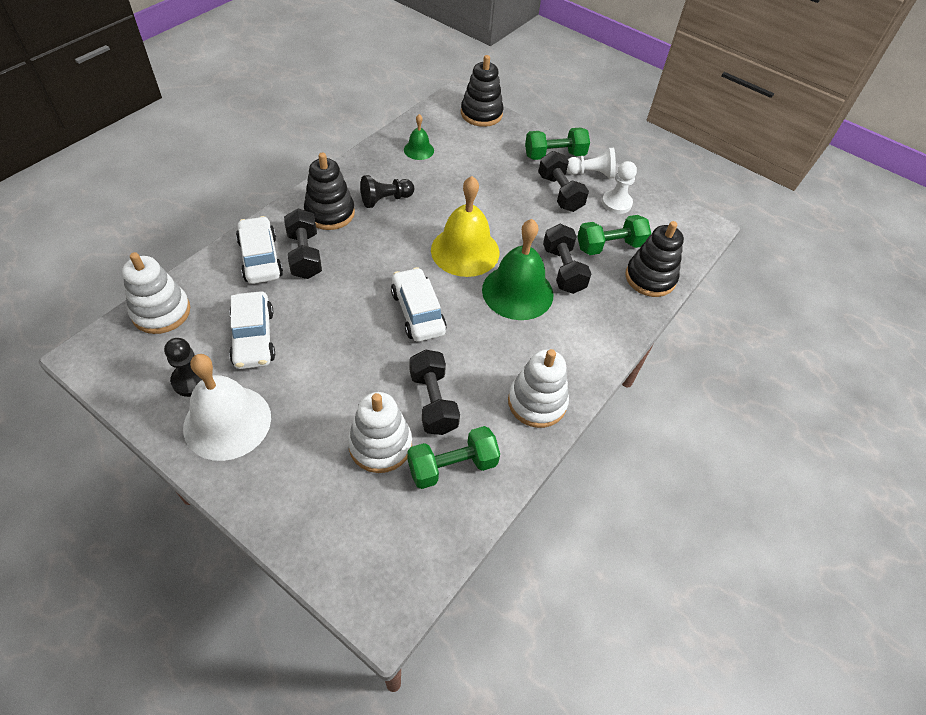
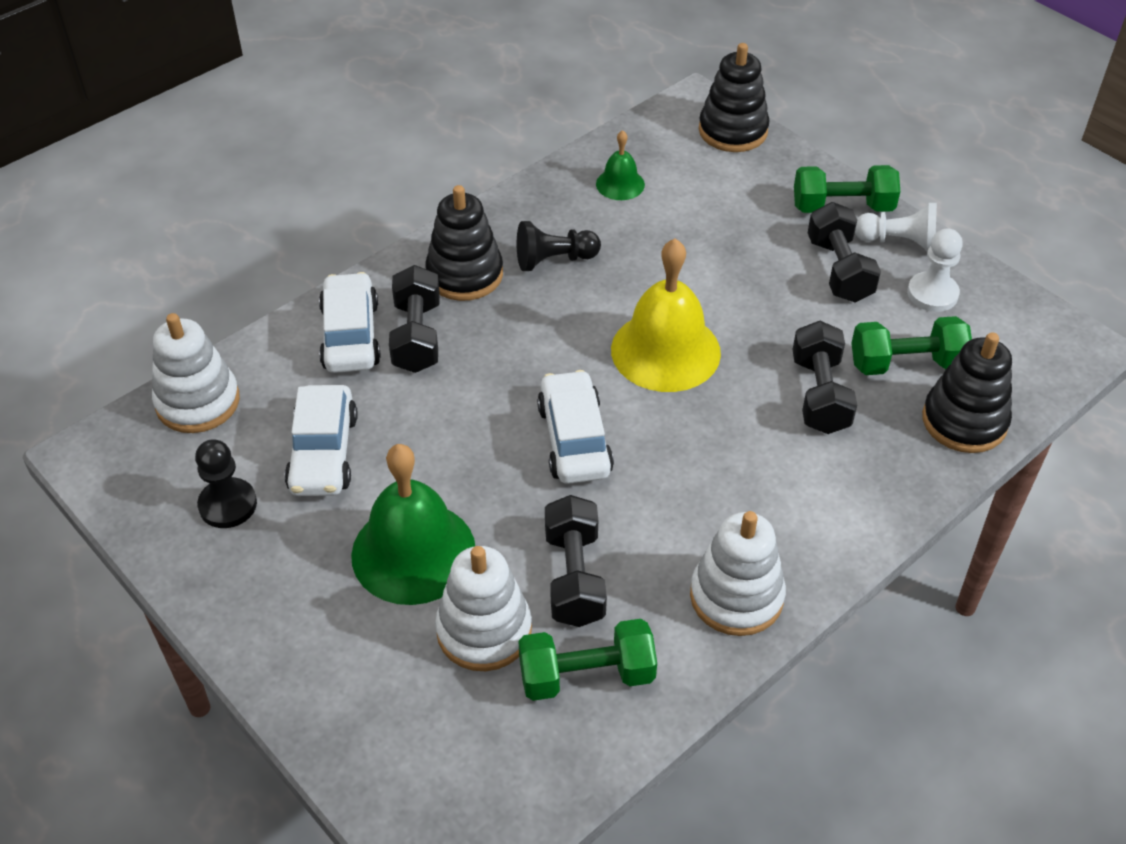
camera: 15 degrees right, 5 degrees down
white bell [183,354,271,461] -> none
green bell [482,219,553,320] -> green bell moved to [351,444,475,605]

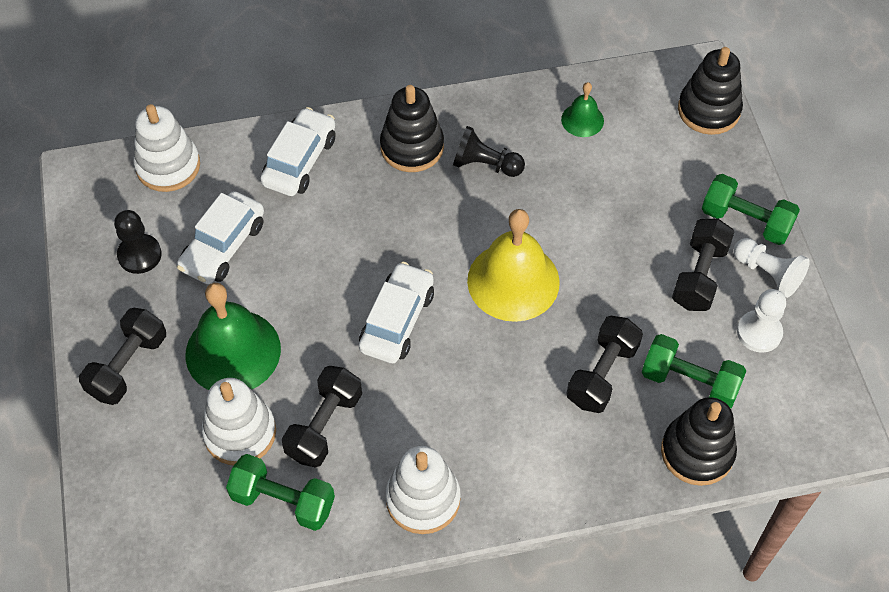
camera: 30 degrees right, 10 degrees up
black dumbbell [389,265,440,373] -> black dumbbell moved to [79,308,166,405]

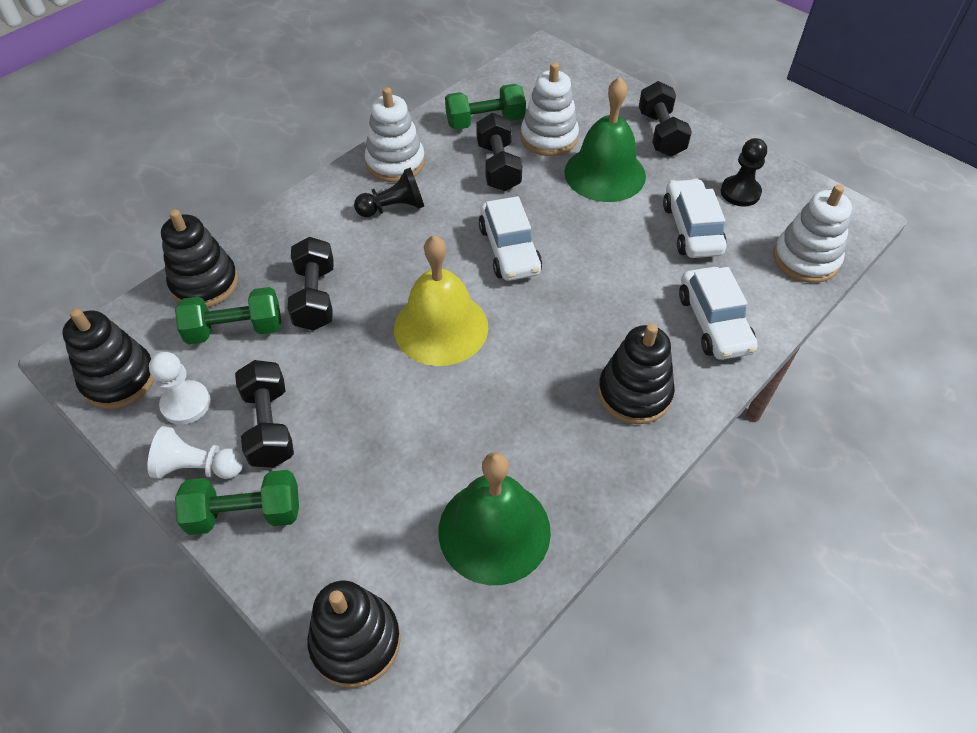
camera: 145 degrees right, 5 degrees down
black pawn [453,126,525,177] -> black pawn moved to [354,168,424,217]
green bell [561,82,604,137] -> green bell [438,452,551,585], size x2.01
none -> black stacking toy [62,308,154,409]

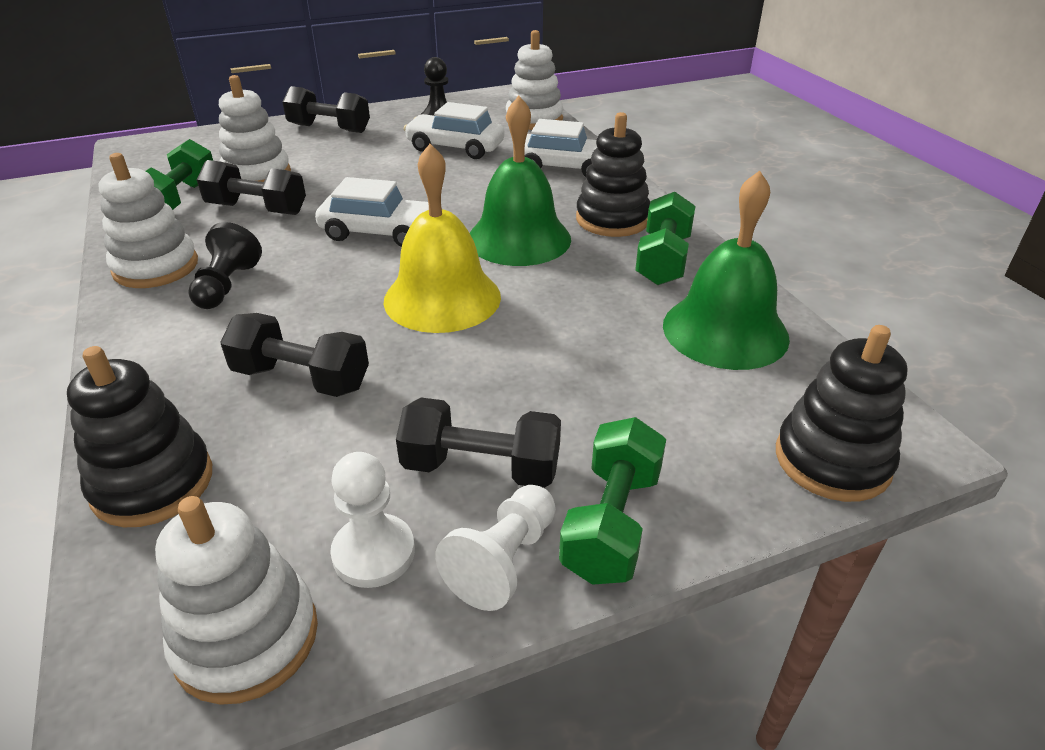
camera: 65 degrees left, 15 degrees down
black stacking toy [62,308,154,409] -> white stacking toy [155,496,318,705]
green dumbbell [175,287,281,344] -> green dumbbell moved to [635,192,695,285]
green bell [564,77,646,202] -> green bell moved to [470,96,571,266]

